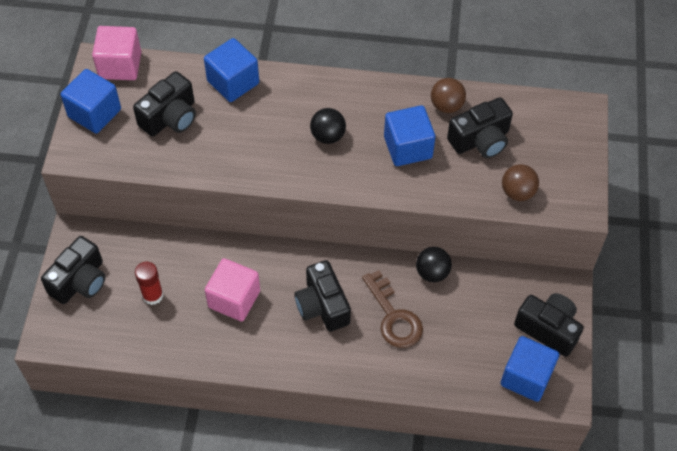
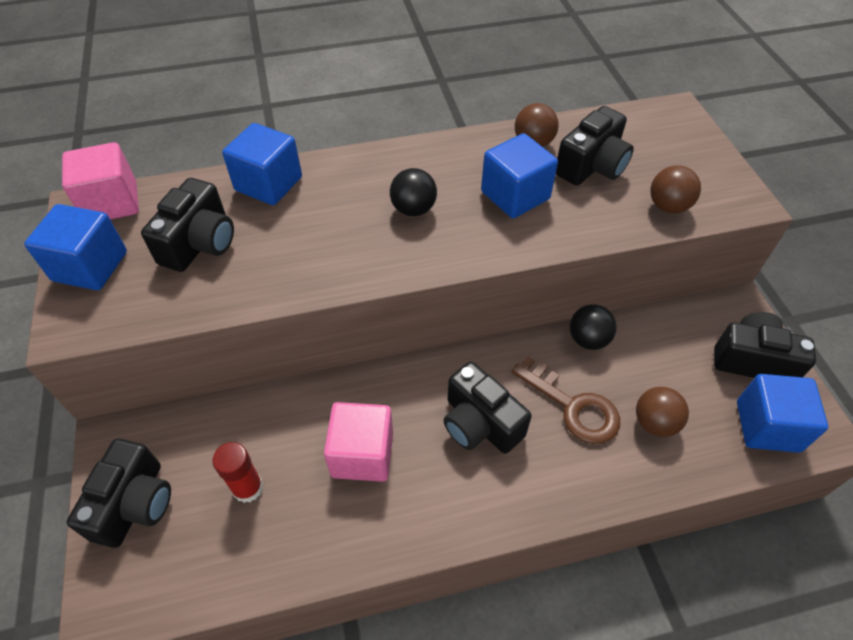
camera: 20 degrees left, 5 degrees down
none -> brown ball [636,387,689,437]

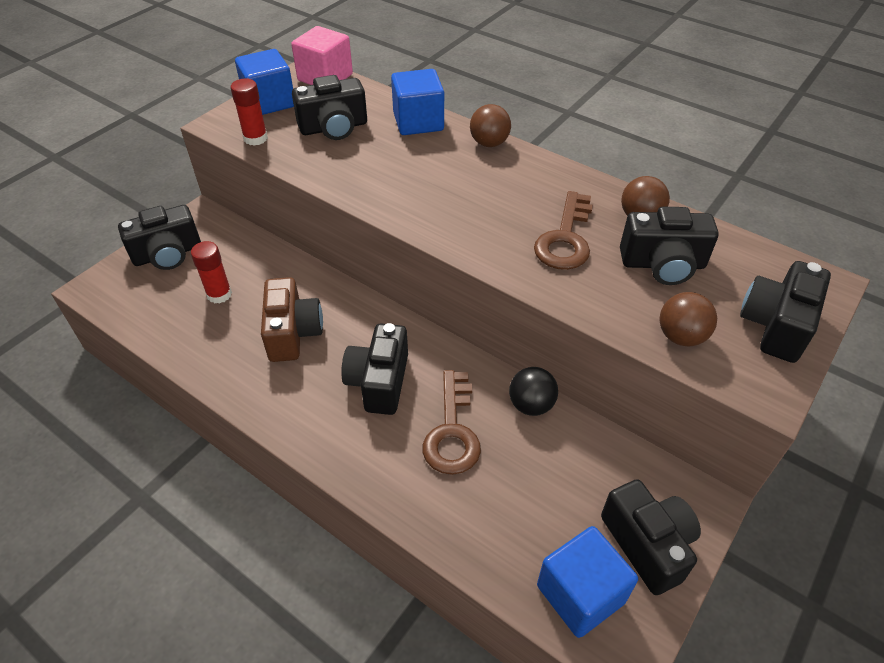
camera: 50 degrees right, 5 degrees down
pink cube [324,402,393,482] -> brown camera [261,277,323,362]
black ball [390,168,437,216] -> none
blue cube [481,133,558,218] -> brown key [534,191,593,270]
brown ball [636,387,689,437] -> brown ball moved to [470,104,511,147]
none -> red glue stick [231,79,268,146]
none -> black camera [740,261,831,363]

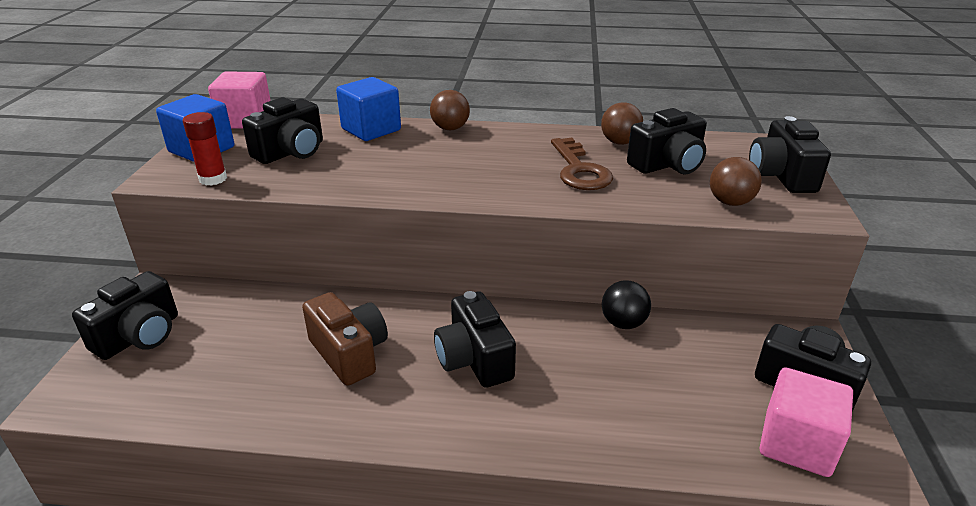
camera: 30 degrees left, 15 degrees down
red glue stick [191,241,232,304] -> none
brown key [423,370,481,475] -> none
blue cube [537,526,638,638] -> pink cube [760,368,853,477]

